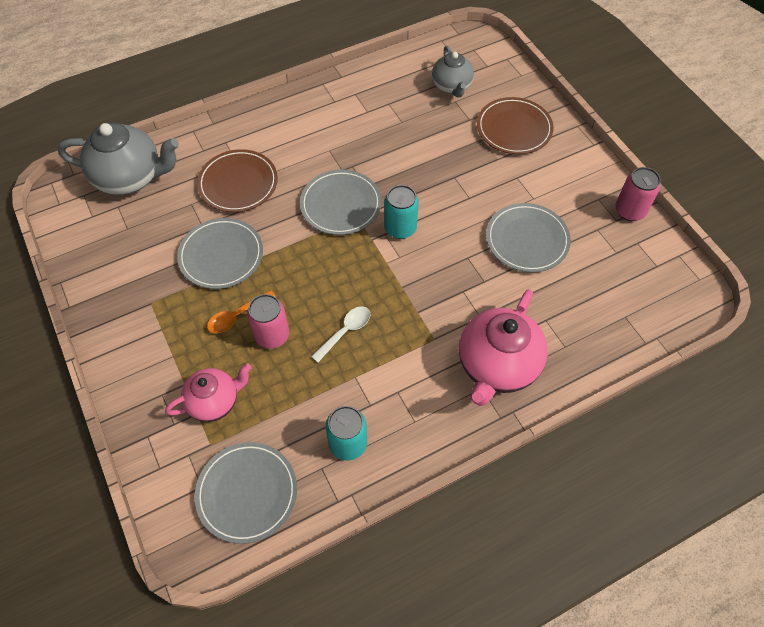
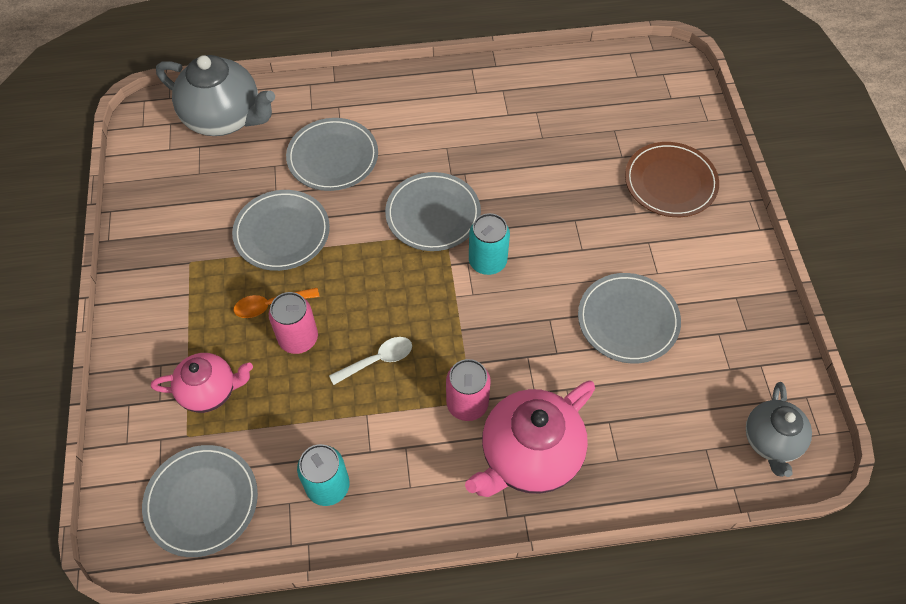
camera: 20 degrees right, 0 degrees up
brown plate [197,149,278,212] -> grey plate [286,118,378,191]
grey teapot [432,46,474,98] -> grey teapot moved to [746,382,812,477]
pink can [615,167,661,221] -> pink can moved to [446,359,491,421]

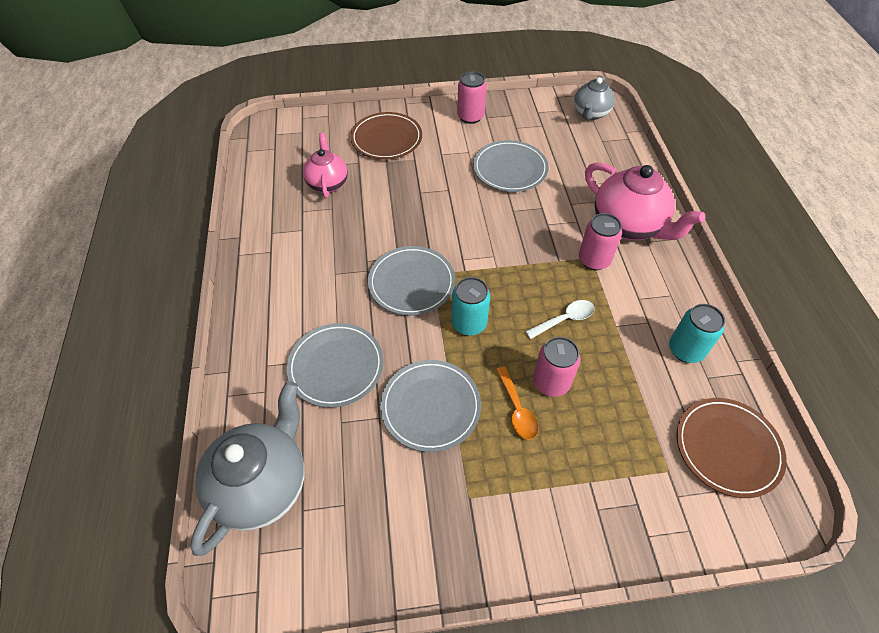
camera: 90 degrees left, 5 degrees down
grey plate [142,445,258,557] -> brown plate [677,398,787,498]
pink teapot [151,353,253,413] -> pink teapot moved to [303,133,348,199]
white spoon [329,337,412,385] -> white spoon turned 90 degrees clockwise [525,300,594,339]
turquoise can [469,213,510,275] -> turquoise can moved to [451,277,491,336]
grey teapot [746,382,812,477] -> grey teapot turned 105 degrees clockwise [574,76,615,120]
none -> pink can [457,71,487,124]

